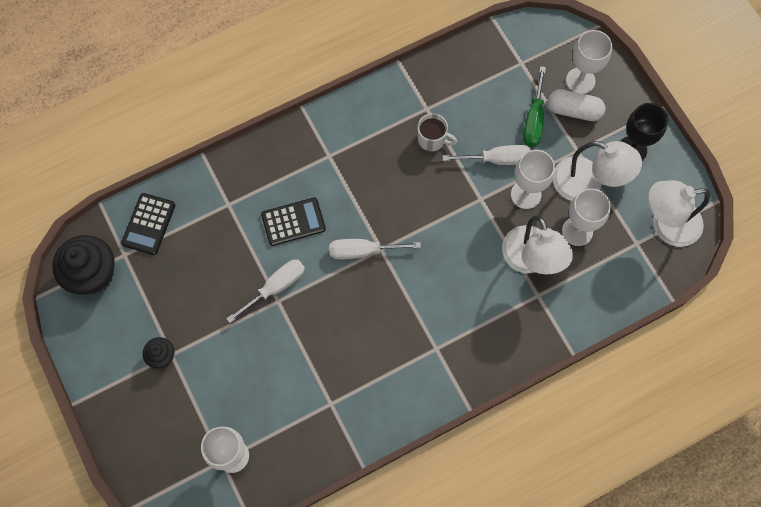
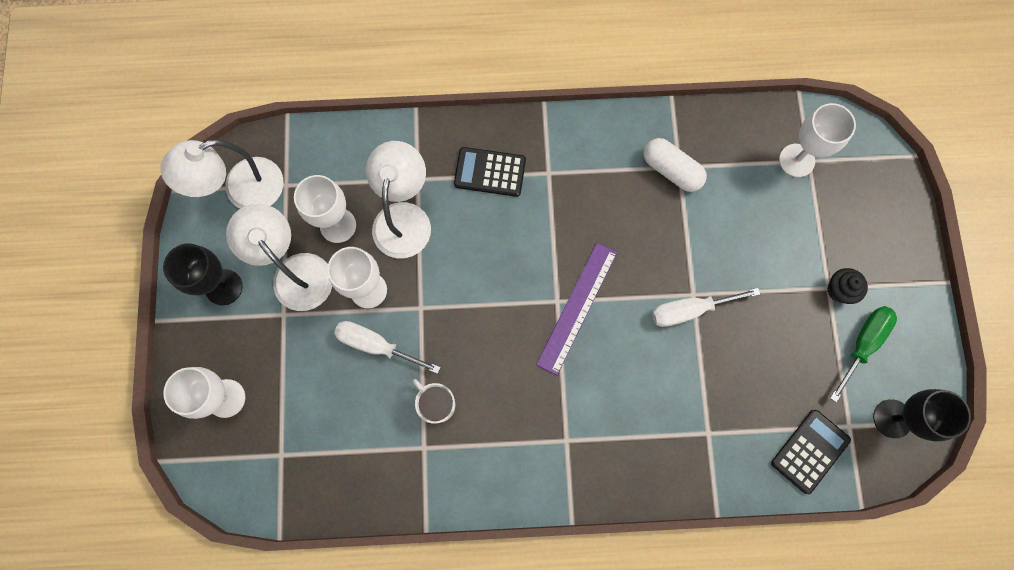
camera: 155 degrees left, 5 degrees up
black cupcake [52,235,114,294] -> black goblet [873,389,971,441]
black calculator [261,197,326,246] -> black calculator moved to [454,147,526,197]
white screwdriver [329,239,421,259] -> purple ruler [536,243,617,375]
green screwdriver [523,66,546,147] -> green screwdriver moved to [830,306,897,403]
white capsule [548,89,605,121] -> white capsule moved to [643,138,707,192]
white lamp [648,180,710,247] -> white lamp turned 135 degrees clockwise [160,139,284,209]

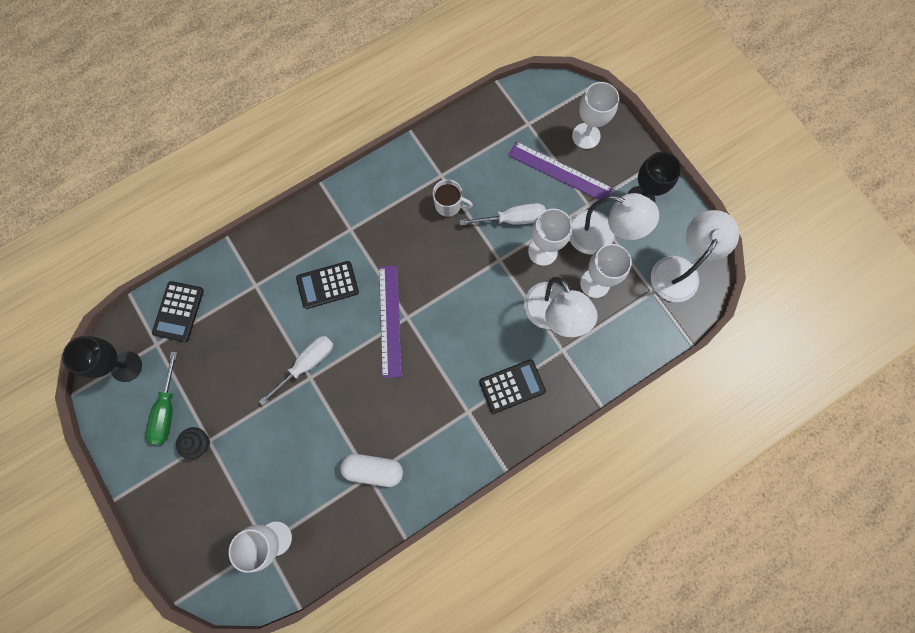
camera: 150 degrees right, 0 degrees up
none -> black calculator [296,261,359,309]
none -> purple ruler [508,142,613,203]

